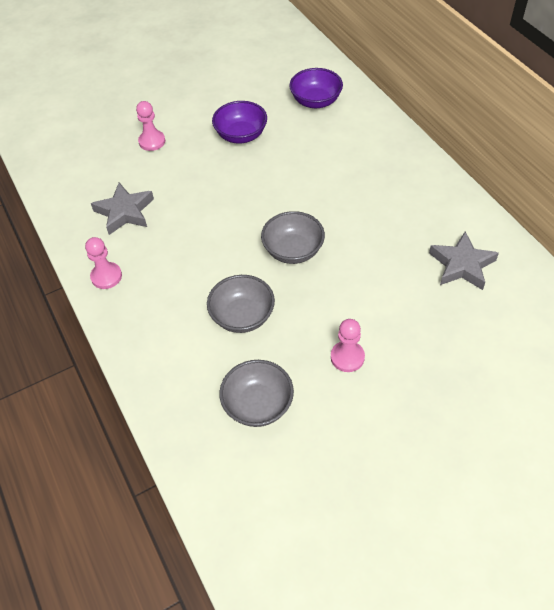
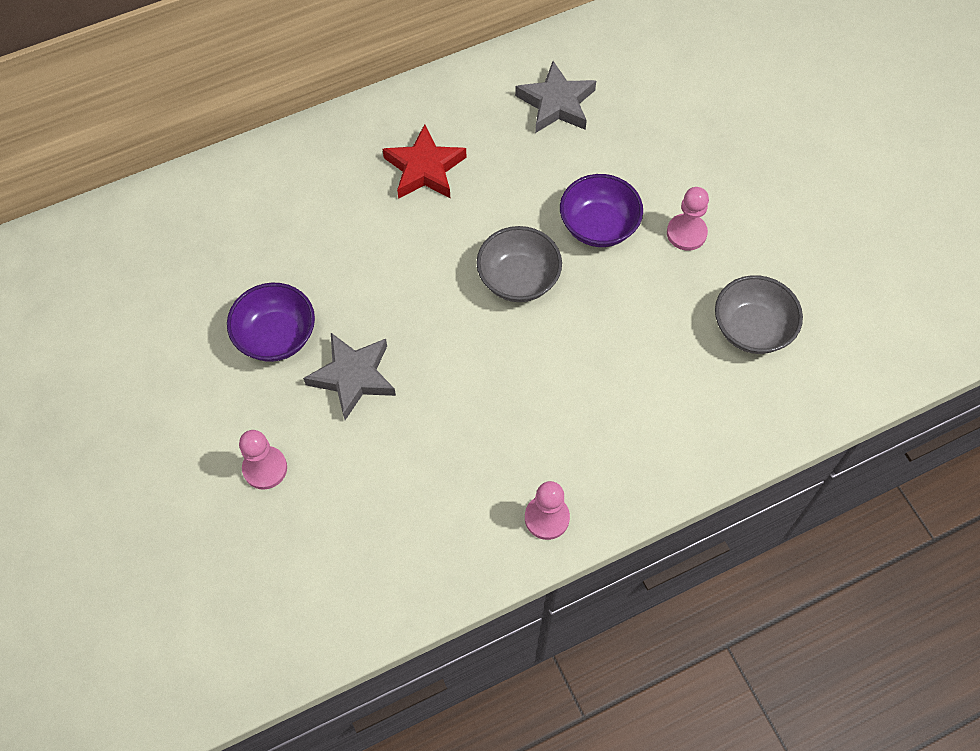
camera: 90 degrees left, 10 degrees up
grey star [91,183,154,235] -> grey star moved to [303,333,396,420]
grey bowl [207,275,275,333] -> none
purple bowl [289,68,343,108] -> purple bowl moved to [560,174,643,247]
none -> red star [383,124,466,199]

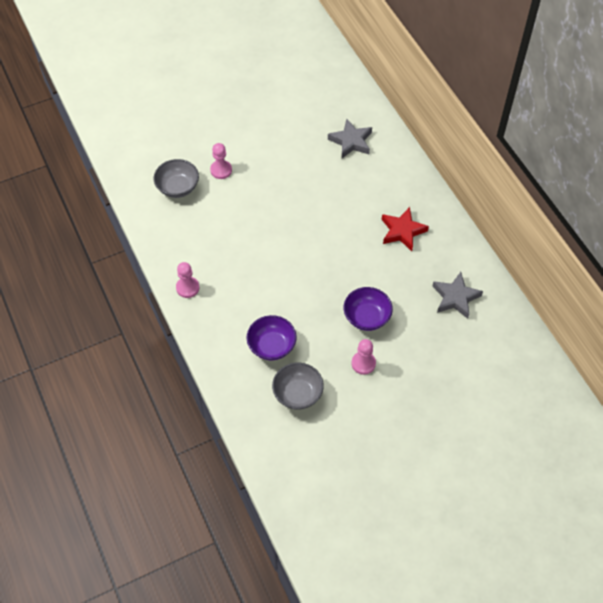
camera: 90 degrees right, 5 degrees down
purple bowl [227,283,315,362] -> purple bowl moved to [246,315,297,360]
grey star [303,333,396,420] -> grey star moved to [328,119,372,158]
grey bowl [477,226,562,302] -> grey bowl moved to [154,159,199,198]

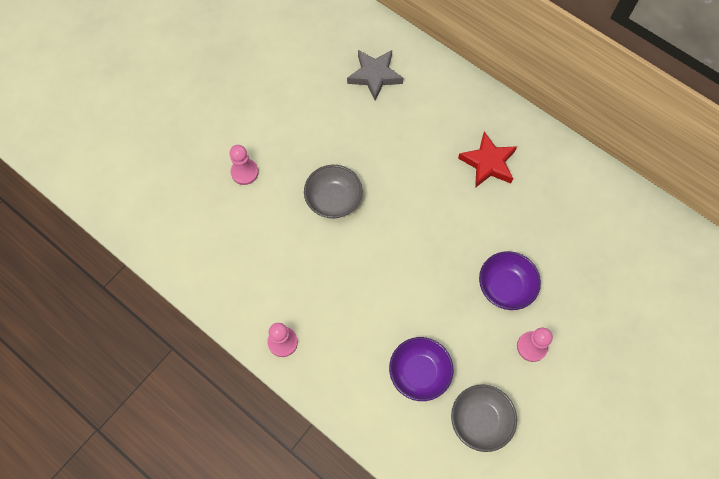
camera: 25 degrees left, 10 degrees up
grey bowl [154,159,199,198] -> grey bowl moved to [304,165,362,218]
grey star [433,272,483,319] -> none

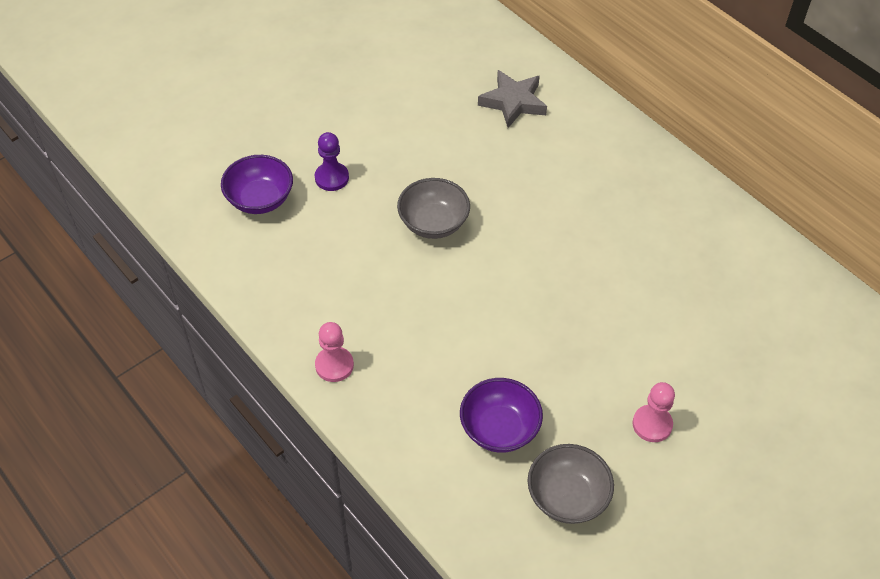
camera: 10 degrees right, 15 degrees down
pink pawn [230,145,259,185] -> purple pawn [315,132,349,191]
red star [458,131,517,188] -> none
purple bowl [479,251,541,310] -> purple bowl moved to [221,155,293,214]

